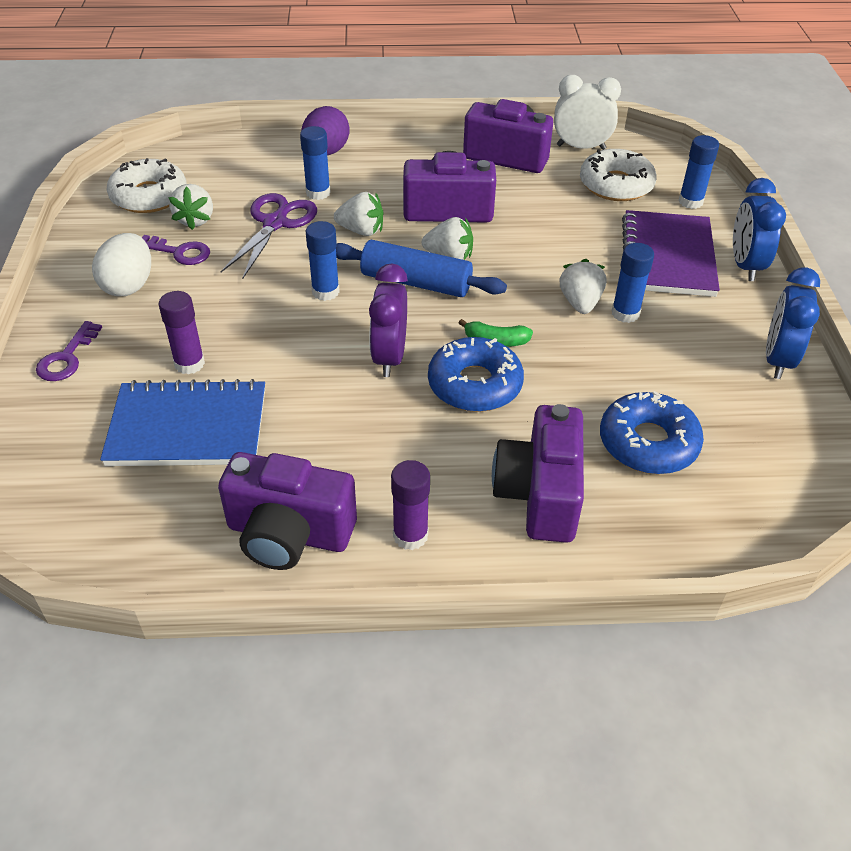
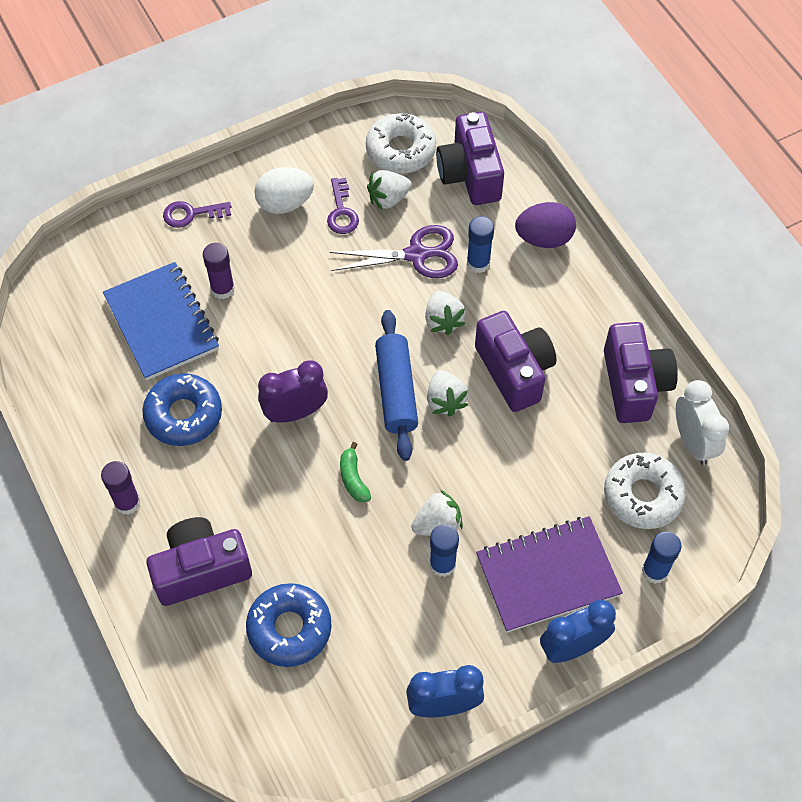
camera: 65 degrees right, 15 degrees up
purple camera [218,452,357,570] -> purple camera moved to [436,112,504,205]
blue glue stick [306,221,340,301] -> none
blue donut [428,337,524,412] -> blue donut moved to [142,373,222,446]

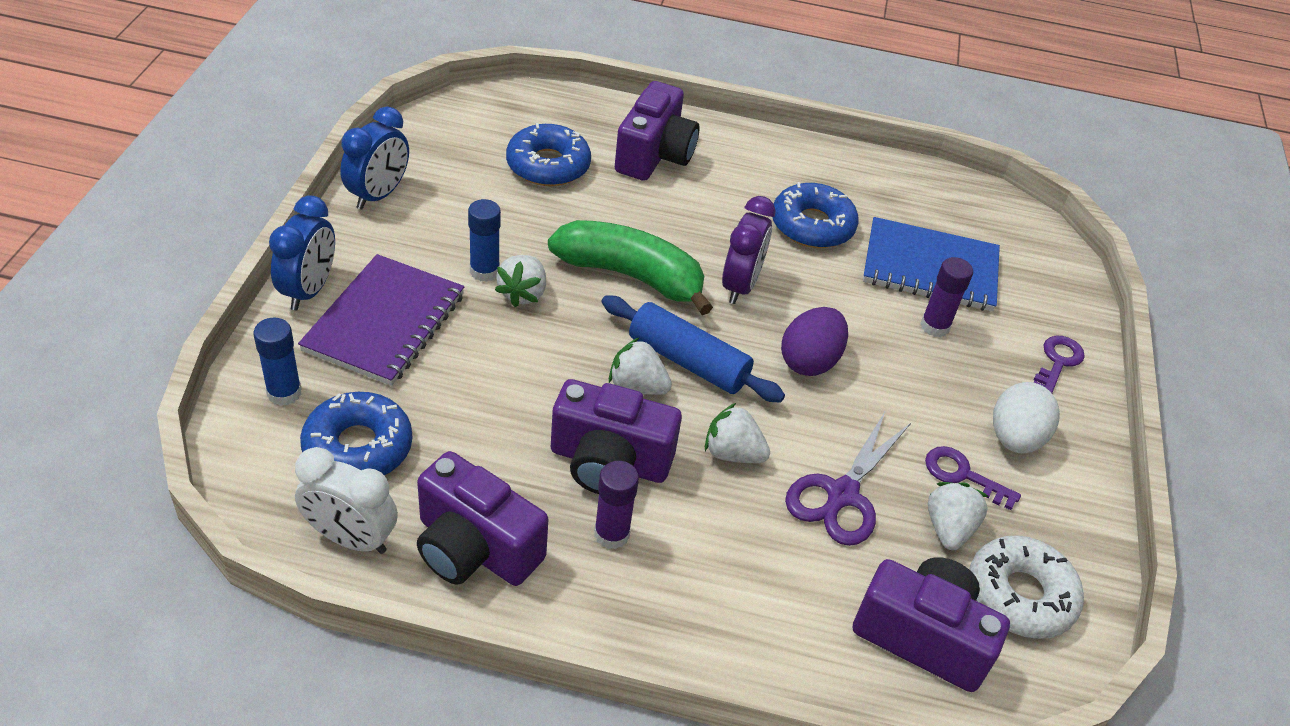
camera: 125 degrees right, 15 degrees down
purple glue stick [101,461,141,515] -> purple glue stick moved to [594,461,639,549]
green banana [340,442,371,502] -> green banana [548,220,713,315], size x2.36
blue glue stick [467,216,494,273] -> none
purple egg [515,202,576,248] -> purple egg moved to [781,307,848,376]
white donut [604,453,686,529] -> blue donut [300,392,412,475]

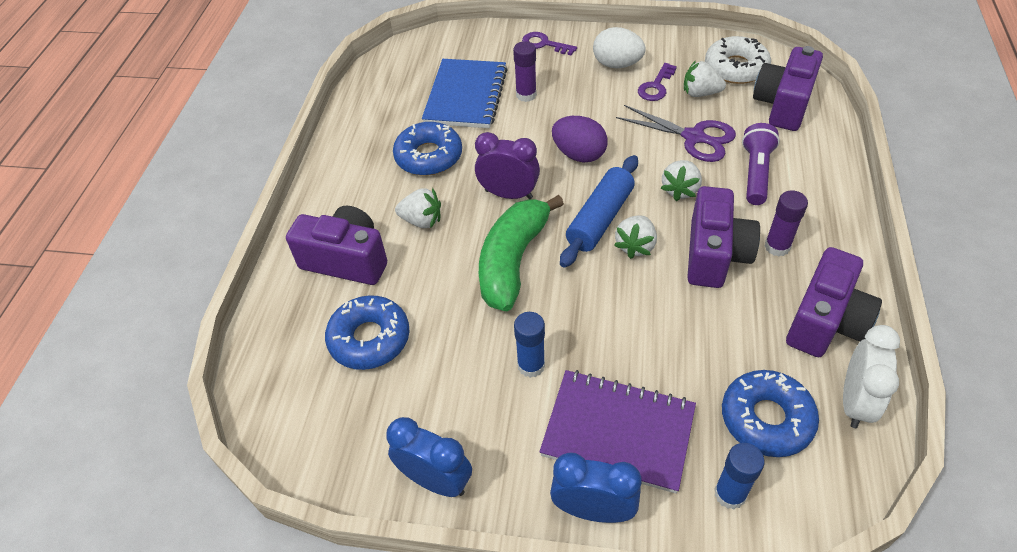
camera: 85 degrees left, 5 degrees up
white strawberry [495,255,546,307] -> white strawberry moved to [395,188,441,228]
none -> purple flashlight [742,123,780,205]

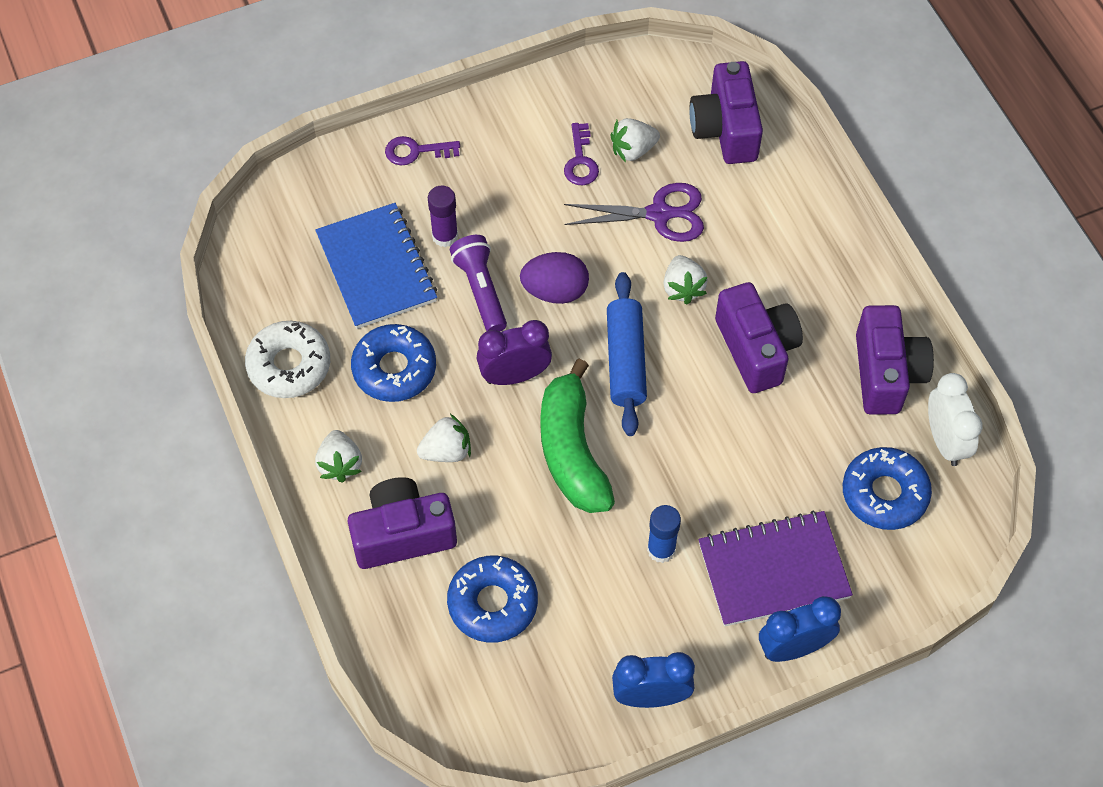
camera: 35 degrees left, 10 degrees up
white egg [593,27,646,68] -> none
white strawberry [614,215,657,259] -> white strawberry moved to [315,430,362,483]
white donut [705,36,771,84] -> white donut moved to [245,321,330,398]
blue glue stick [714,443,764,509] -> none
purple flashlight [742,123,780,205] -> purple flashlight moved to [450,235,507,332]
purple glue stick [765,191,808,257] -> none

